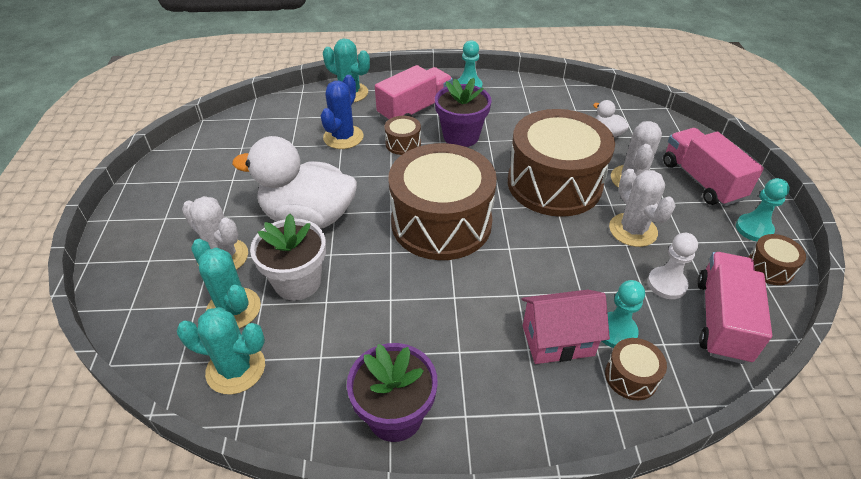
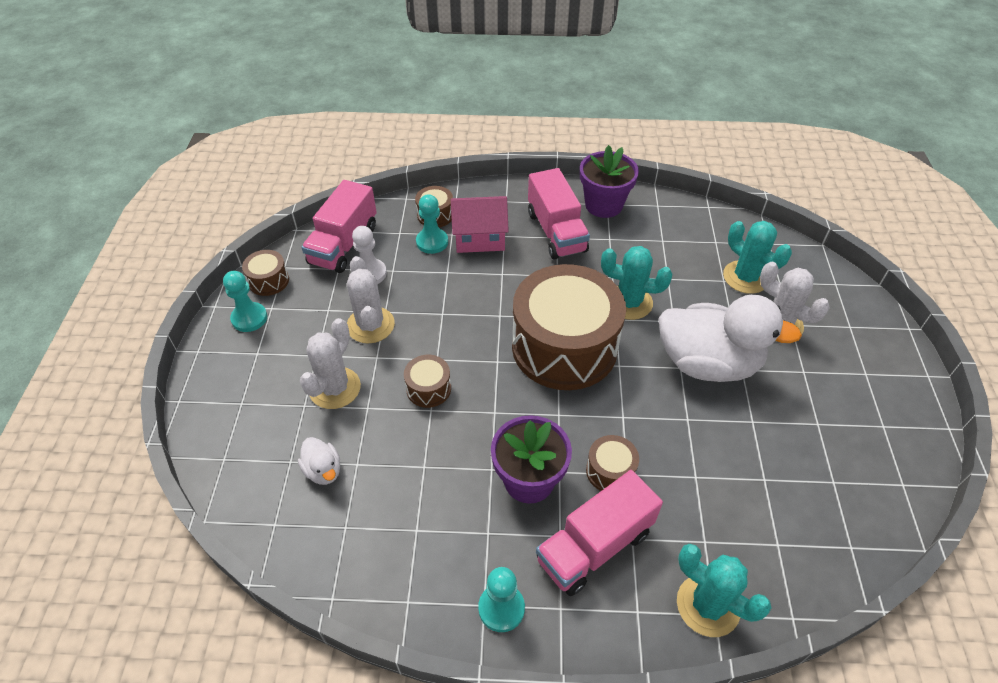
camera: 175 degrees left, 5 degrees up
turquoise cactus [177,307,265,395] -> turquoise cactus moved to [601,246,673,320]
white flower pot [250,214,326,301] -> none
blue cactus [321,75,364,149] -> none
brown drum [508,109,615,217] -> brown drum [404,355,451,408], size x0.41
pink truck [663,128,764,206] -> pink truck moved to [528,168,590,260]

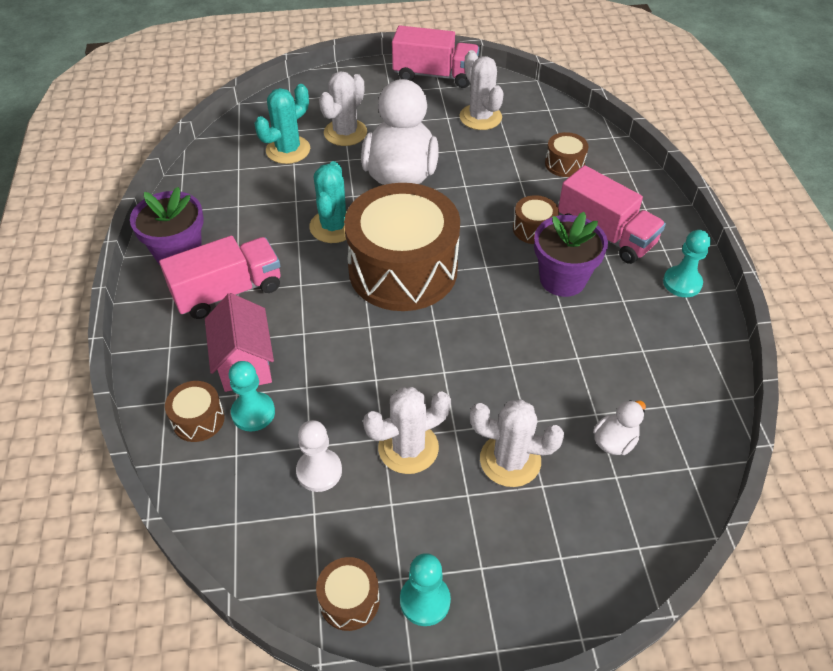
camera: 100 degrees left, 0 degrees up
pink truck [301,180,377,273] -> pink truck moved to [392,25,479,88]
brown drum [404,355,451,408] -> brown drum moved to [545,132,589,177]
turquoise cactus [677,544,772,637] -> none
none -> white cactus [459,50,504,130]

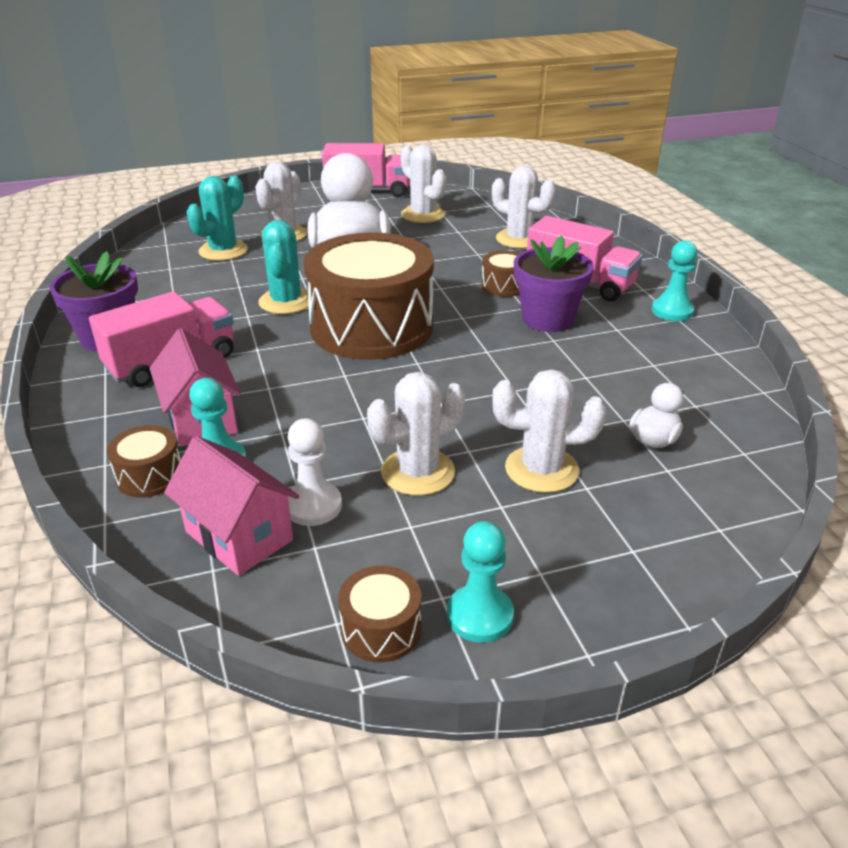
camera: 10 degrees left, 15 degrees down
brown drum [545,132,589,177] -> white cactus [492,166,556,248]
none -> pink house [164,436,299,576]

